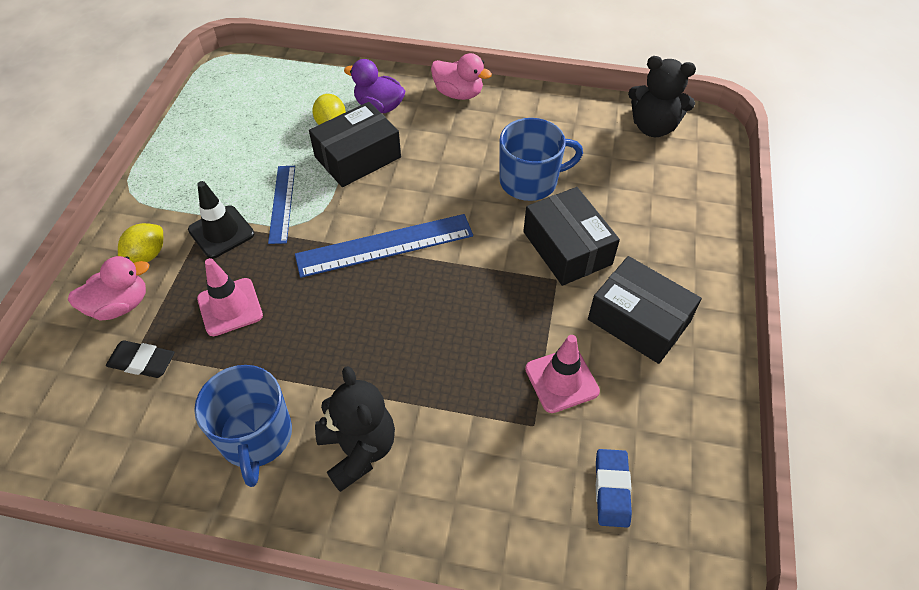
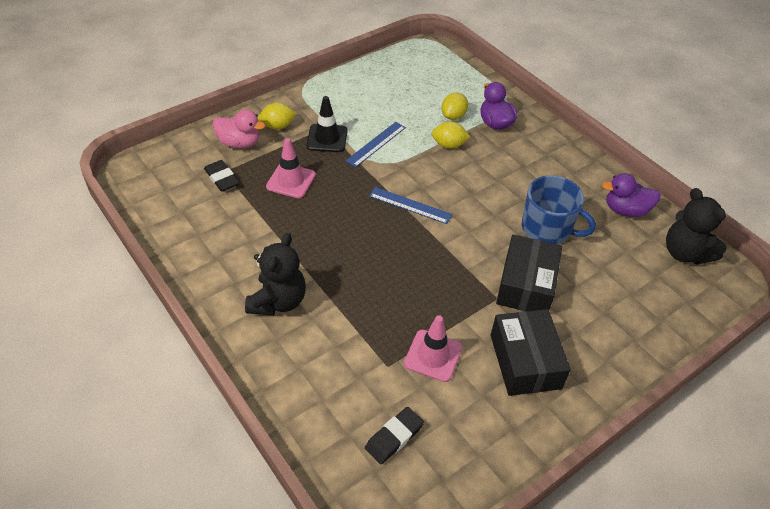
camera: 40 degrees right, 5 degrees down
blue mug [194,365,292,487] -> none
blue ruler [295,214,473,278] -> blue ruler [369,187,452,224], size x0.61
black box [309,102,401,187] -> yellow lemon [431,121,470,149]
pink duck [431,53,492,100] -> none
blue eraser [596,449,632,528] -> black eraser [365,407,424,464]
none -> purple duck [602,173,661,217]

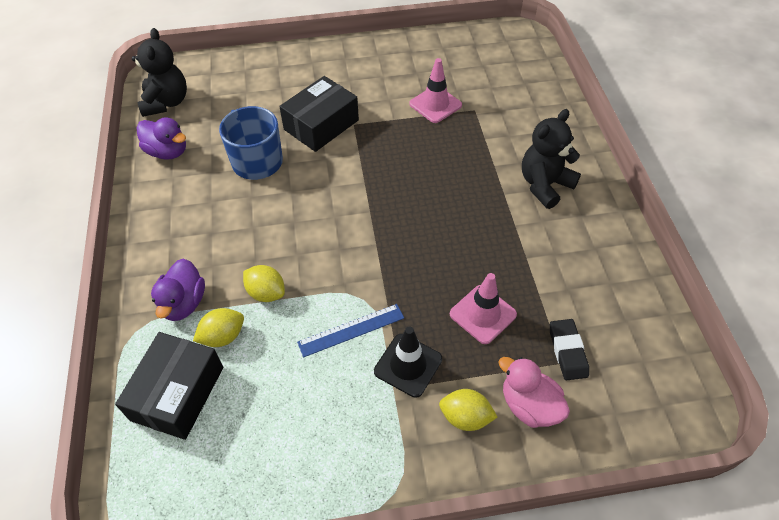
camera: 150 degrees left, 5 degrees up
black eraser [365,407,424,464] -> none
blue ruler [369,187,452,224] -> none
black box [491,309,571,396] -> black box moved to [115,332,223,440]

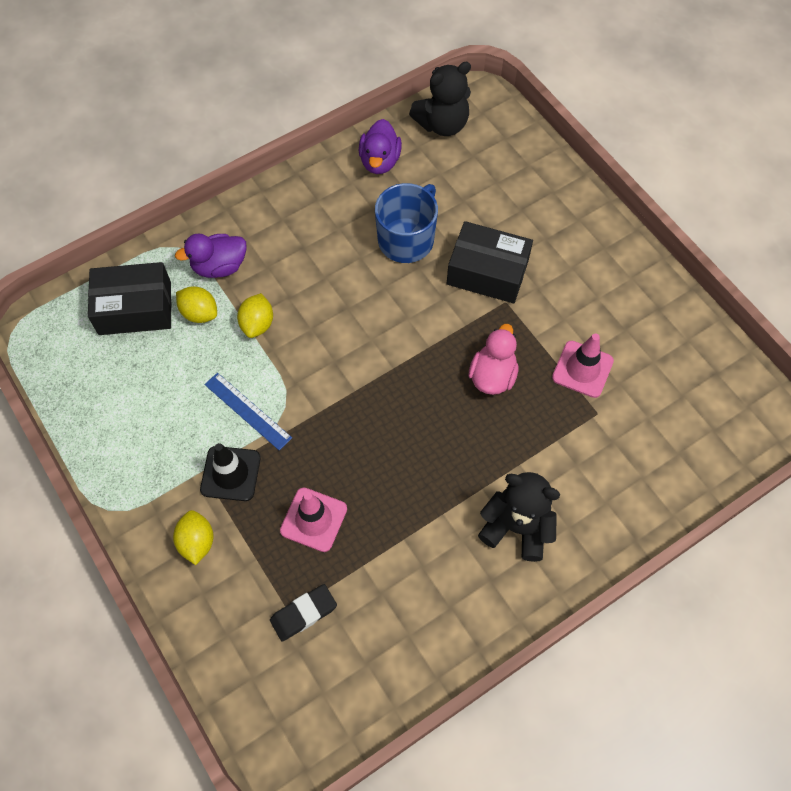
camera: 65 degrees right, 10 degrees up
pink duck [498,357,570,428] -> pink duck moved to [468,324,519,395]

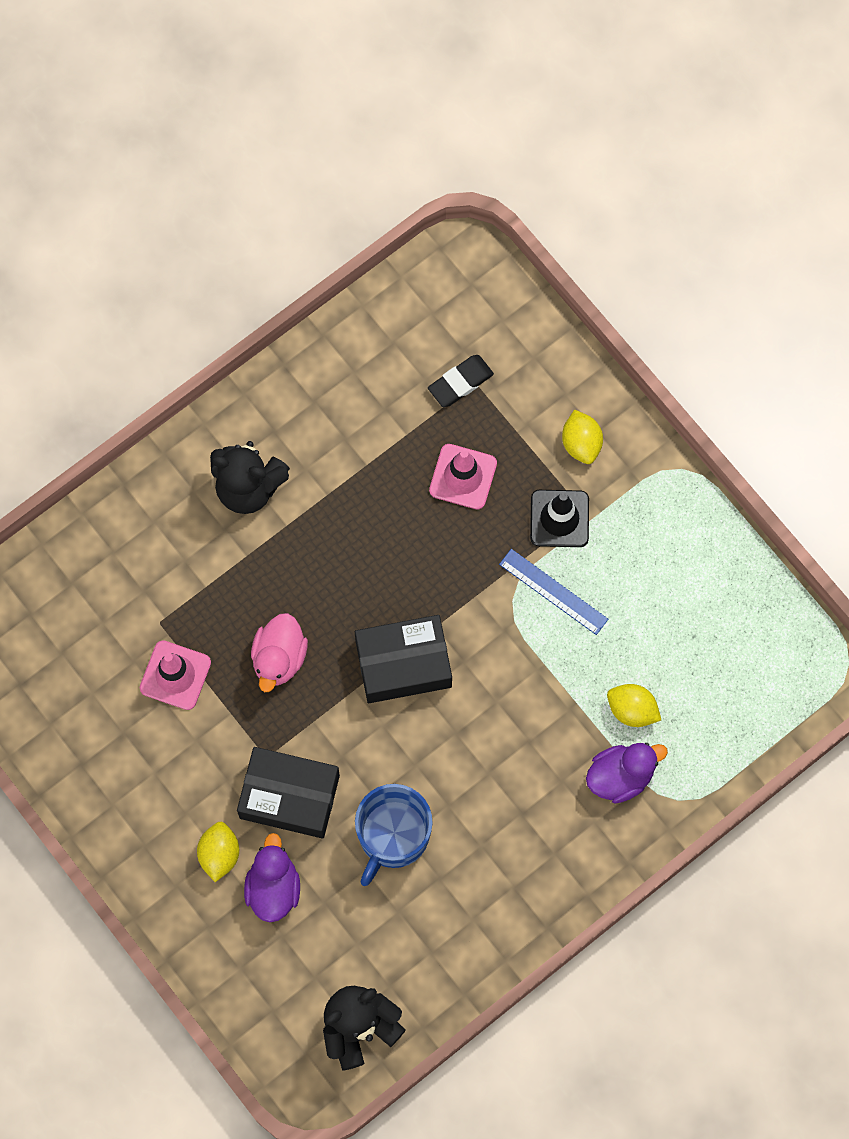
camera: 175 degrees right, 10 degrees up
black box [88,262,171,335] -> black box moved to [355,615,452,703]
yellow lemon [237,293,273,338] -> yellow lemon moved to [197,822,239,882]
purple duck [359,119,402,174] -> purple duck moved to [244,833,300,922]

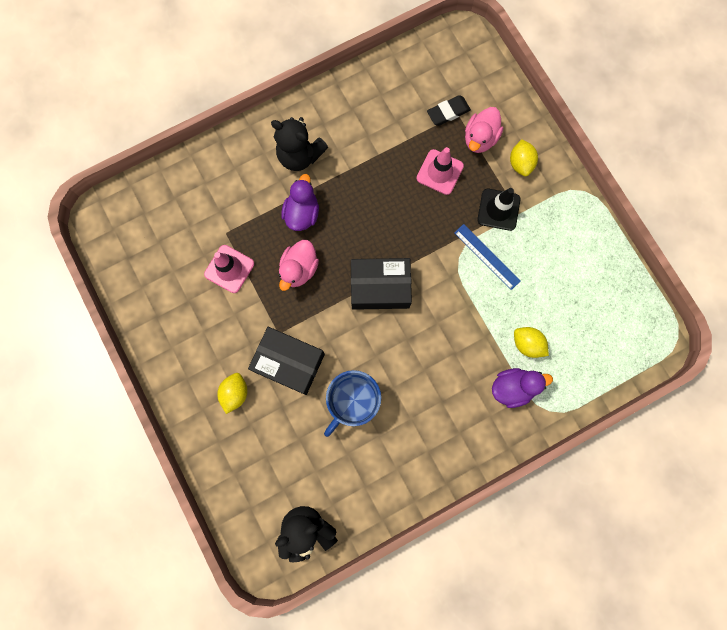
camera: 10 degrees right, 5 degrees up
purple duck [244,833,300,922] -> purple duck moved to [281,174,319,231]
none -> pink duck [465,107,503,153]

